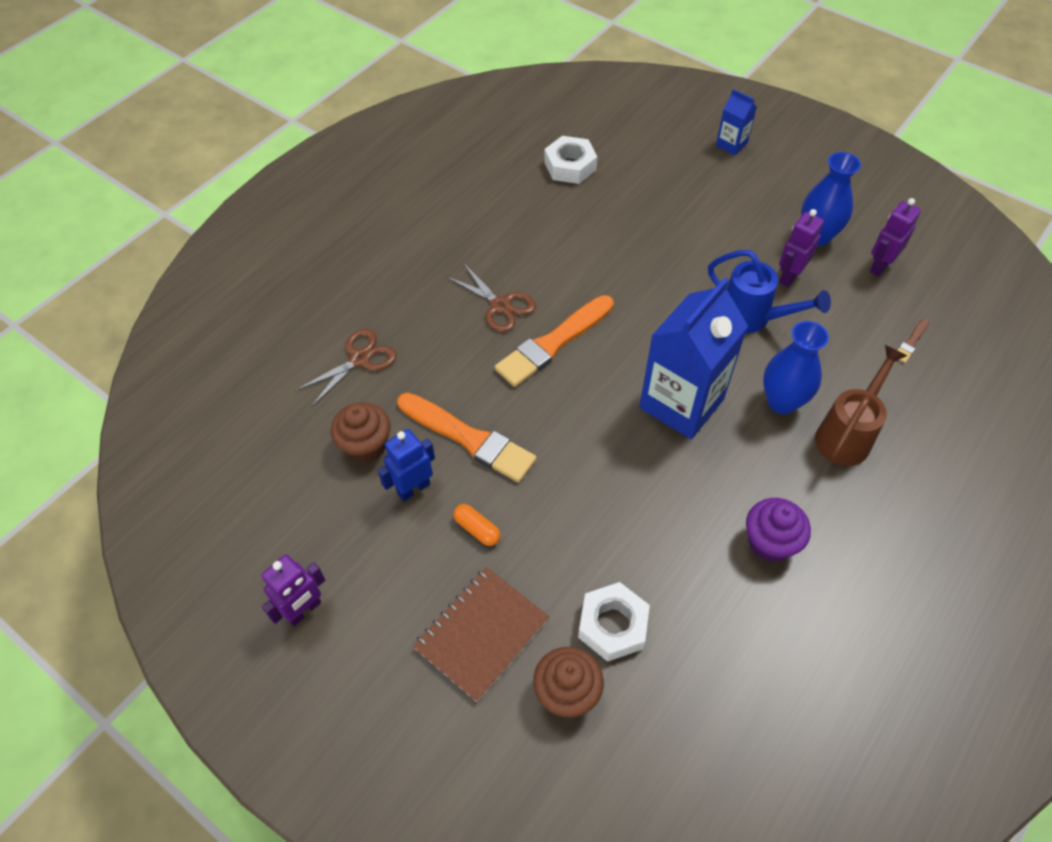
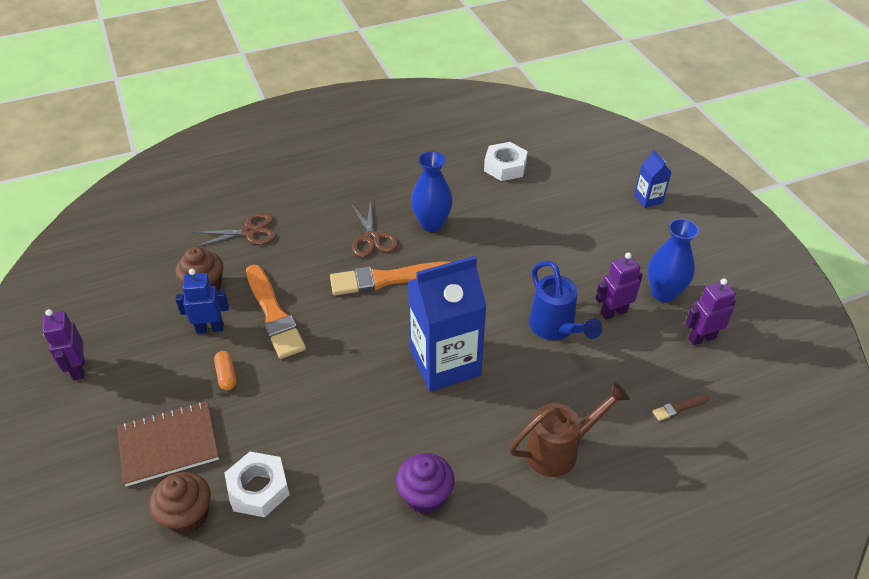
camera: 30 degrees right, 10 degrees down
purple robot [261,555,325,626] -> purple robot turned 90 degrees clockwise [42,309,85,380]
blue vase [763,321,829,414] -> blue vase moved to [411,151,453,232]

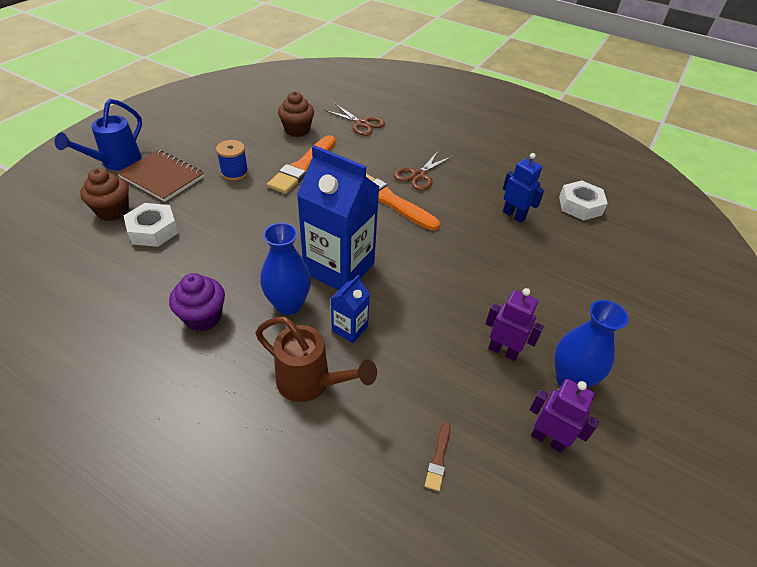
camera: 50 degrees right, 0 degrees up
purple robot [42,309,85,380] -> none
blue robot [175,269,229,334] -> blue robot moved to [503,153,544,223]
orange capsule [214,351,236,390] -> blue spool [216,140,249,181]
blue vase [411,151,453,232] -> blue vase moved to [260,223,311,315]
blue watering can [529,260,602,340] -> blue watering can moved to [55,99,142,170]
blue carton [634,150,672,208] -> blue carton moved to [331,274,370,343]
brown brush [652,395,709,421] -> brown brush turned 105 degrees counterclockwise [425,422,450,491]

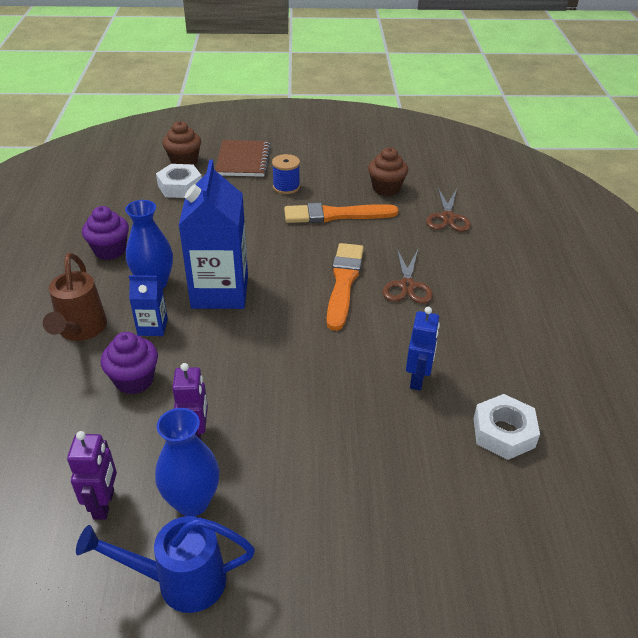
camera: 60 degrees right, 5 degrees down
blue watering can [55,99,142,170] -> blue watering can moved to [76,516,255,613]
brown scissors [394,151,453,191] -> brown scissors turned 90 degrees counterclockwise [383,249,433,304]
brown brush [425,422,450,491] -> none
none -> purple cupcake [101,332,158,394]

